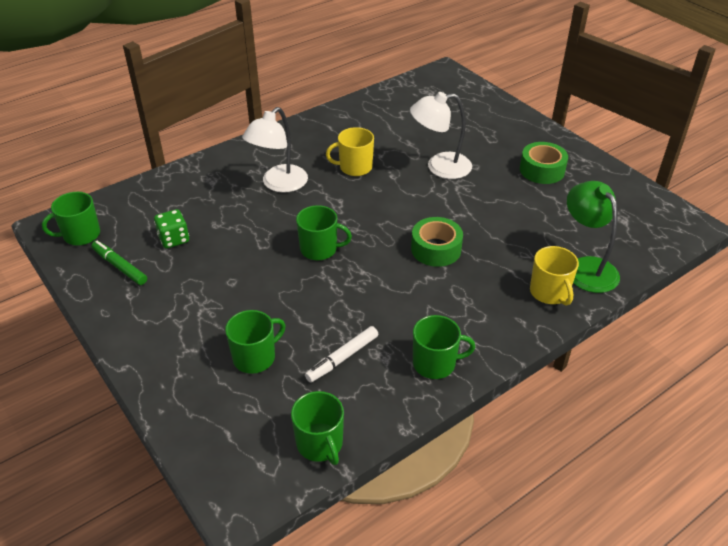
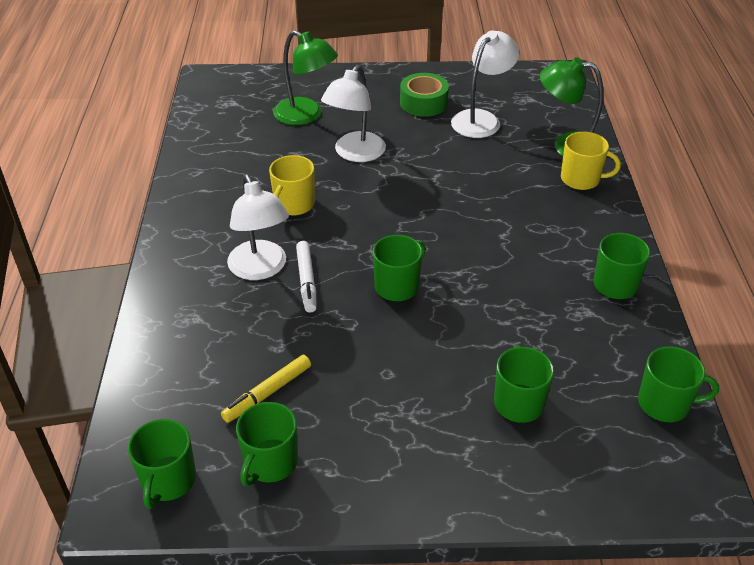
camera: 55 degrees left, 0 degrees up
green marker [91,241,147,285] -> green mug [236,402,298,486]
green dice [154,209,189,248] -> yellow marker [221,355,311,423]
white marker [305,326,378,383] -> white marker moved to [296,241,317,312]
green tape [411,217,463,267] -> none
none -> green lamp [273,30,338,125]
none -> white lamp [451,30,519,138]

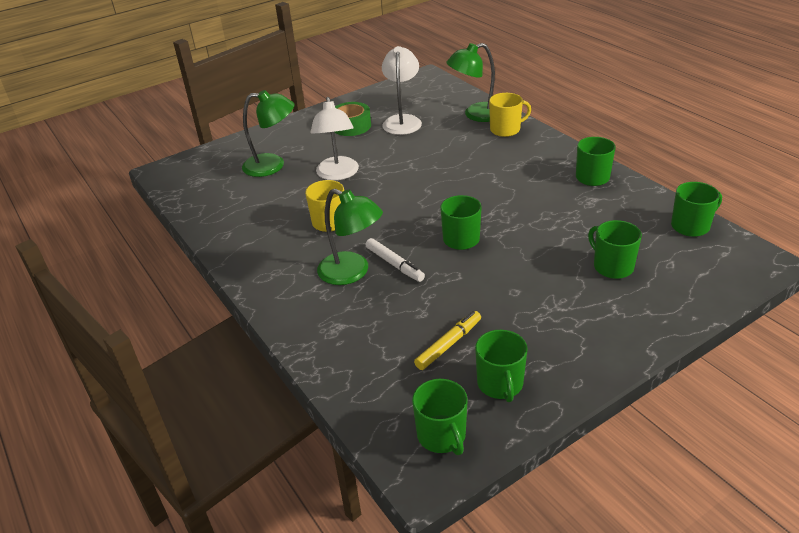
camera: 30 degrees left, 5 degrees down
yellow marker [221,355,311,423] -> yellow marker turned 150 degrees counterclockwise [414,311,481,370]
white lamp [227,174,289,280] -> green lamp [317,189,383,285]

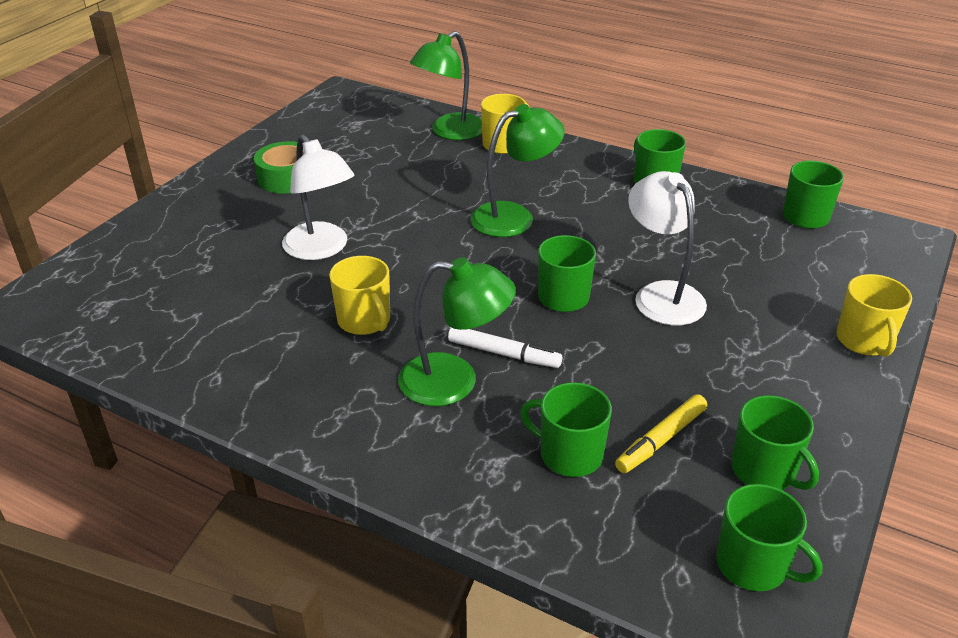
camera: 30 degrees left, 0 degrees up
green lamp [242,90,295,177] -> green lamp moved to [470,104,565,237]
white lamp [382,46,422,135] -> white lamp moved to [628,171,707,325]
yellow marker [414,311,481,370] -> yellow marker turned 150 degrees counterclockwise [615,394,707,473]
green mug [588,220,642,279] -> green mug moved to [520,382,612,477]
none -> yellow mug [837,274,912,357]

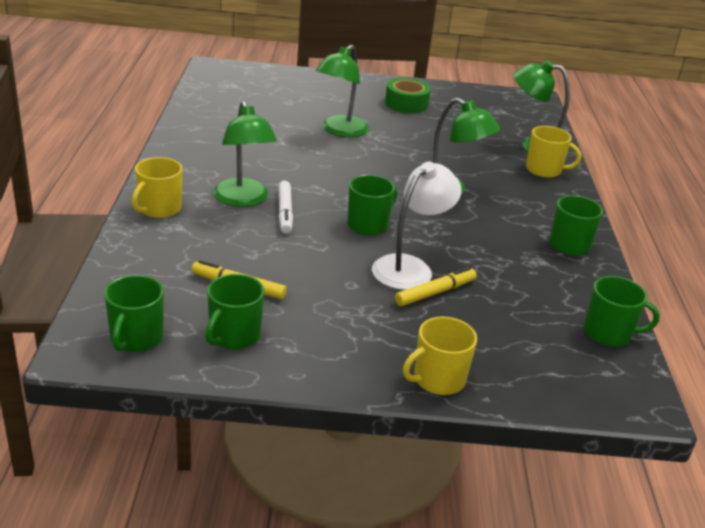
camera: 60 degrees right, 5 degrees down
white lamp [282,135,355,260] -> green lamp [316,44,369,137]
yellow mug [329,256,390,335] -> yellow mug moved to [132,157,182,218]
green mug [520,382,612,477] -> none
none -> yellow marker [395,267,476,306]

